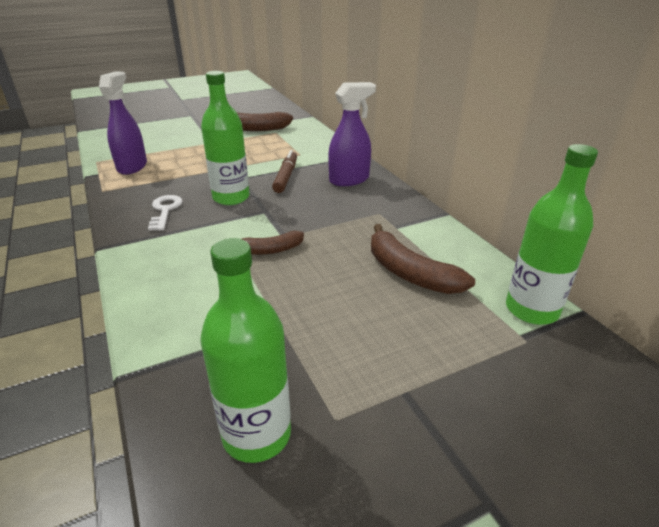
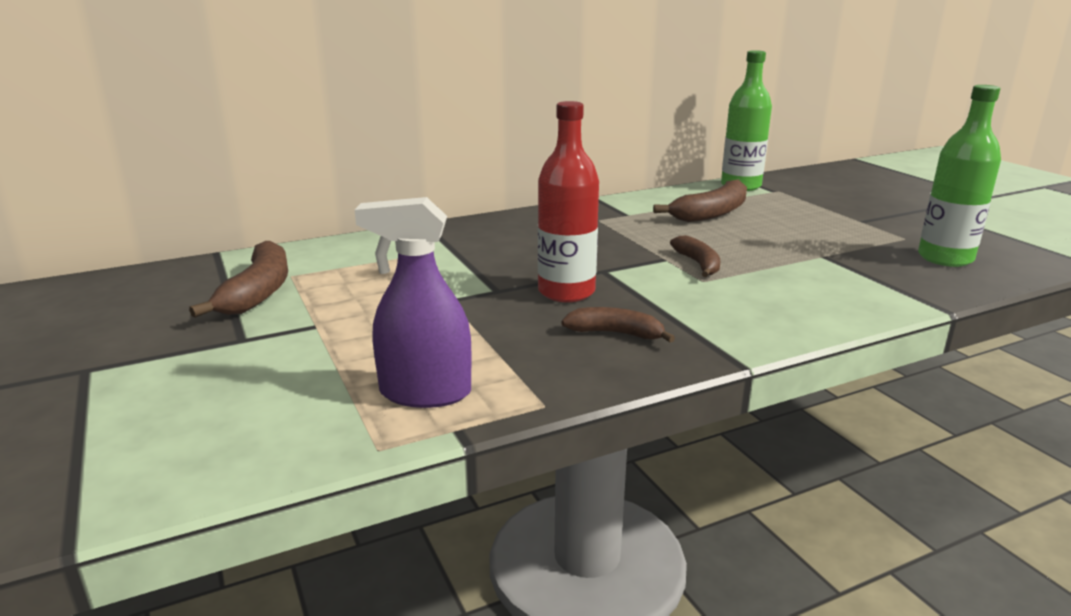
camera: 90 degrees left, 10 degrees down
white key [148,195,183,231] -> brown banana [561,307,675,343]
green bottle [201,71,250,205] -> red bottle [538,101,599,302]
brown marker [272,150,297,193] -> none
purple spray bottle [328,82,376,186] -> none

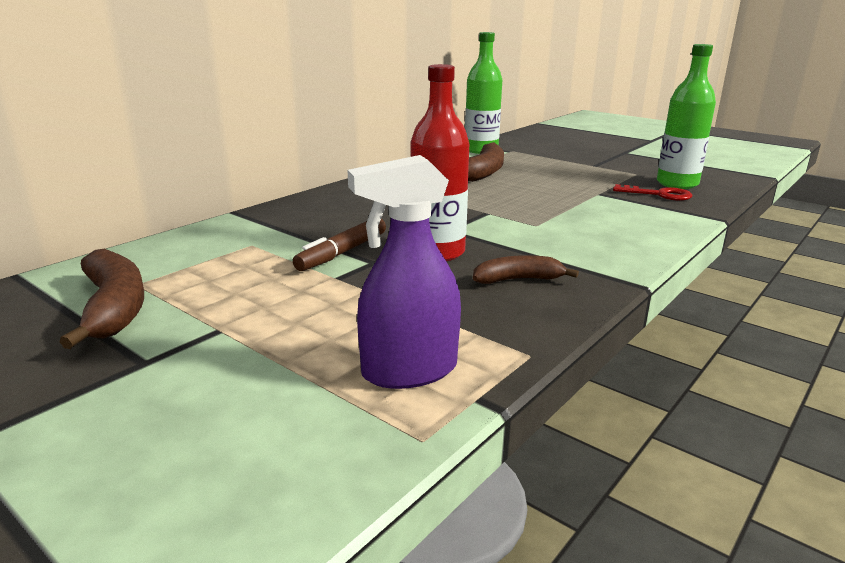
camera: 25 degrees left, 0 degrees up
brown banana [670,235,720,277] -> none
none -> brown marker [293,218,386,271]
none -> red key [613,184,692,201]

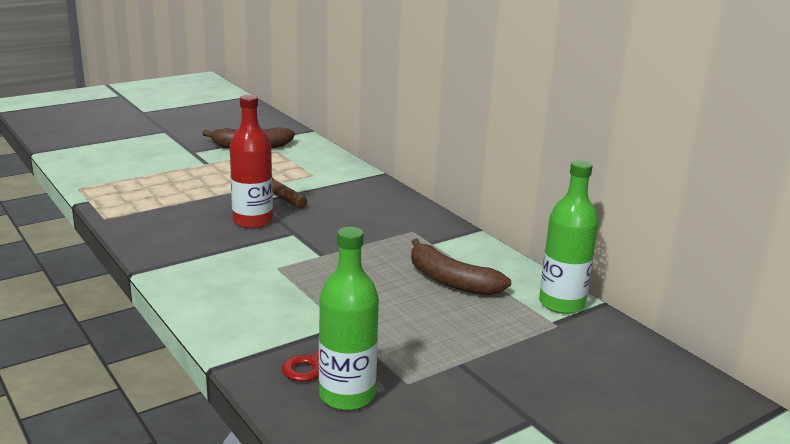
camera: 105 degrees right, 0 degrees up
purple spray bottle [348,155,461,389] -> none
brown banana [473,255,579,284] -> none

